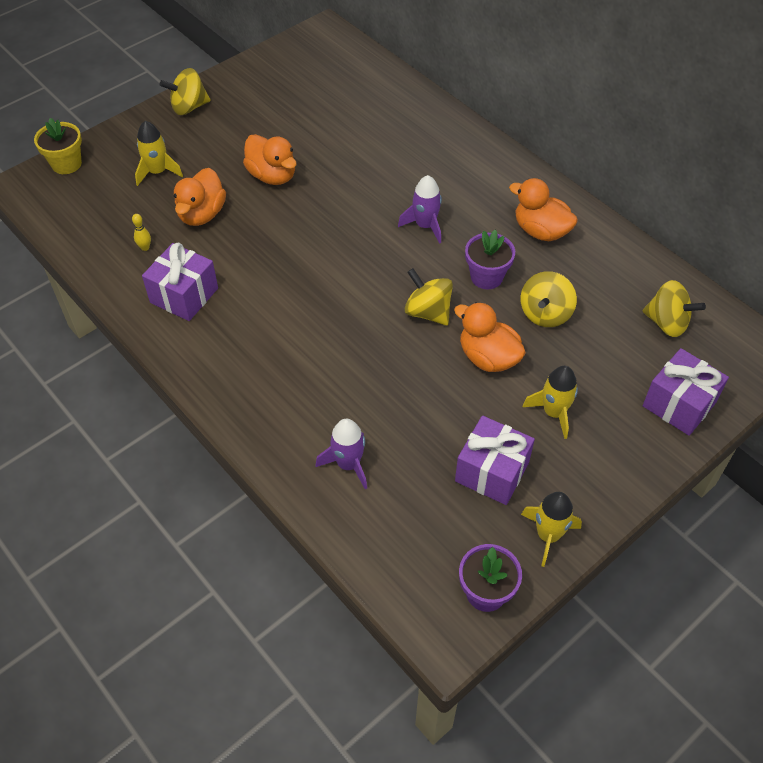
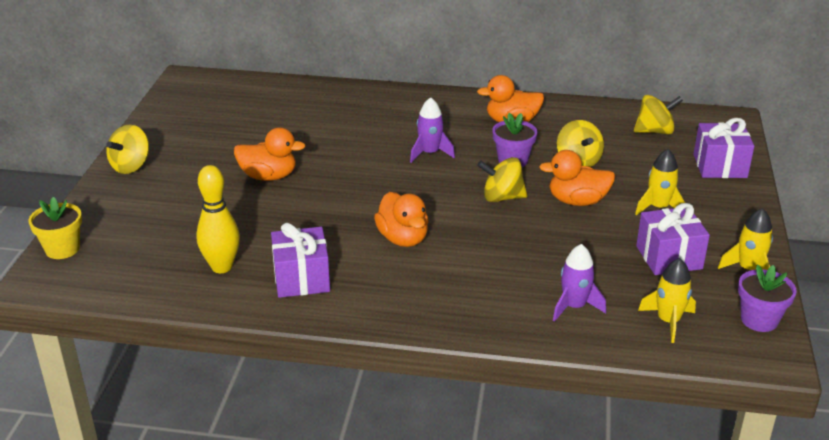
camera: 40 degrees left, 20 degrees down
yellow bowling pin [132,214,151,251] -> yellow bowling pin [196,165,240,273], size x2.38
yellow rocket [135,121,183,186] -> yellow rocket moved to [638,258,696,343]
orange duck [174,168,226,226] -> orange duck moved to [374,192,429,247]

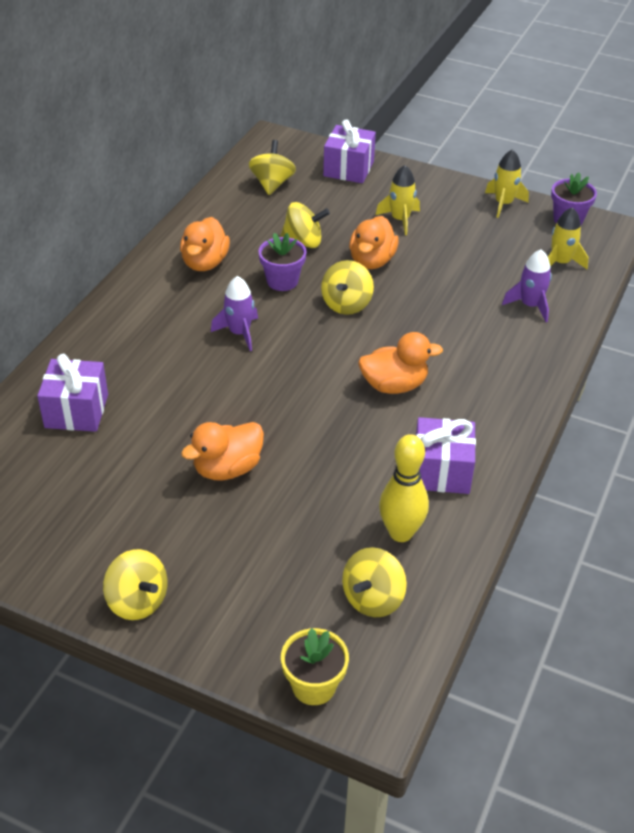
camera: 75 degrees left, 10 degrees up
orange duck [234,128,306,181] -> orange duck turned 150 degrees counterclockwise [181,422,264,480]
purple gift [636,203,710,275] -> purple gift moved to [37,354,108,432]
none -> yellow spinning top [342,547,407,617]

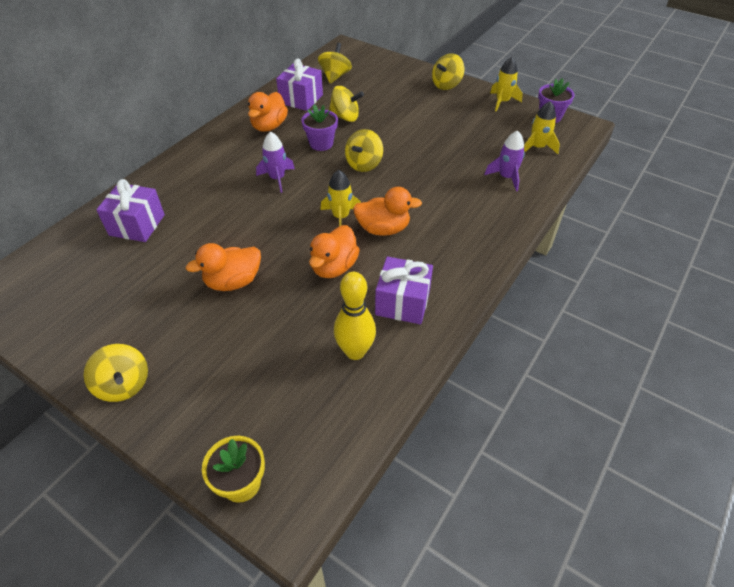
camera: 10 degrees right, 5 degrees up
purple gift [323,119,376,183] -> purple gift moved to [276,59,323,111]
yellow spinning top [342,547,407,617] -> yellow spinning top moved to [432,53,464,90]
orange duck [349,216,399,269] -> orange duck moved to [309,225,360,278]
yellow rocket [376,165,420,235] -> yellow rocket moved to [321,170,361,226]

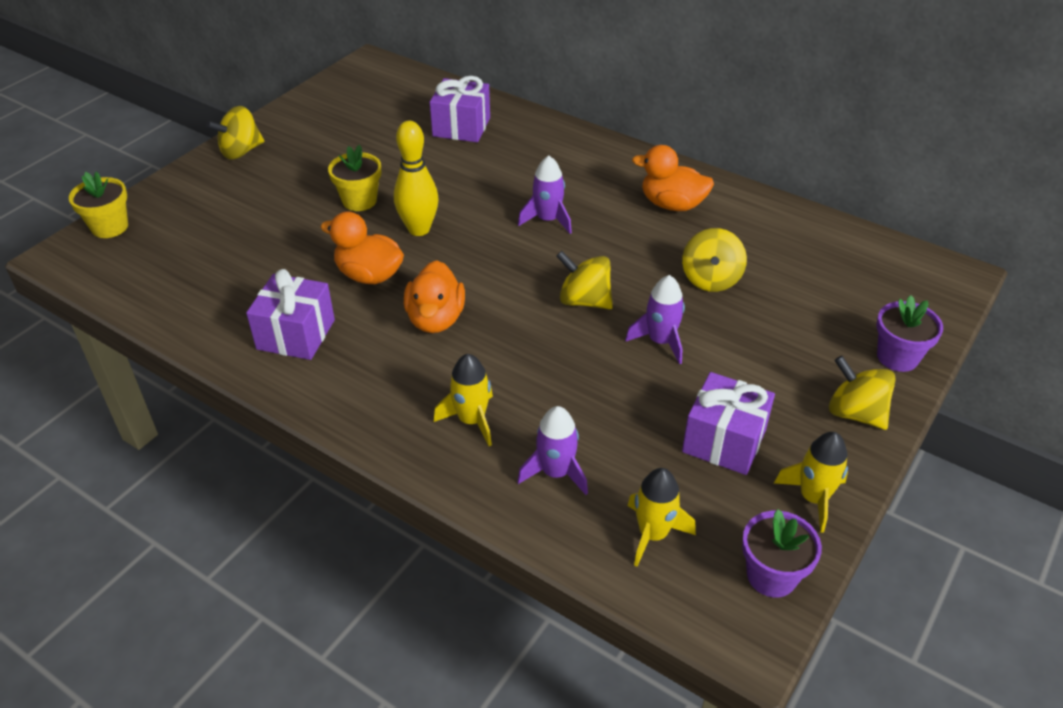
camera: 90 degrees right, 5 degrees down
orange duck [186,243,261,291] -> yellow flower pot [328,145,381,211]
purple gift [276,59,323,111] -> purple gift moved to [682,372,775,475]
purple flower pot [301,104,338,151] -> purple flower pot moved to [876,295,943,372]
yellow spinning top [318,43,352,83] -> none
yellow rocket [321,170,361,226] -> yellow rocket moved to [434,354,493,446]
yellow bowling pin [334,272,376,360] -> yellow bowling pin moved to [394,121,439,236]
none -> purple rocket [625,275,685,364]

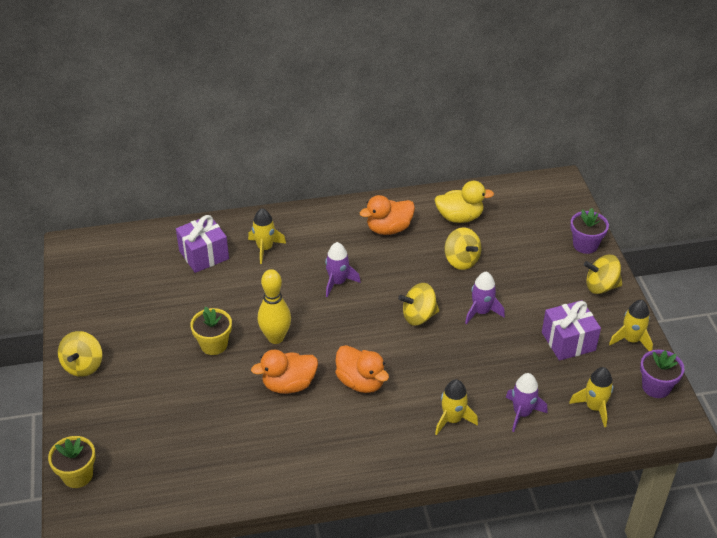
camera: 45 degrees left, 0 degrees up
purple gift [246,269,335,360] -> none
none -> yellow rocket [248,208,286,264]
none -> yellow duck [435,181,494,223]

